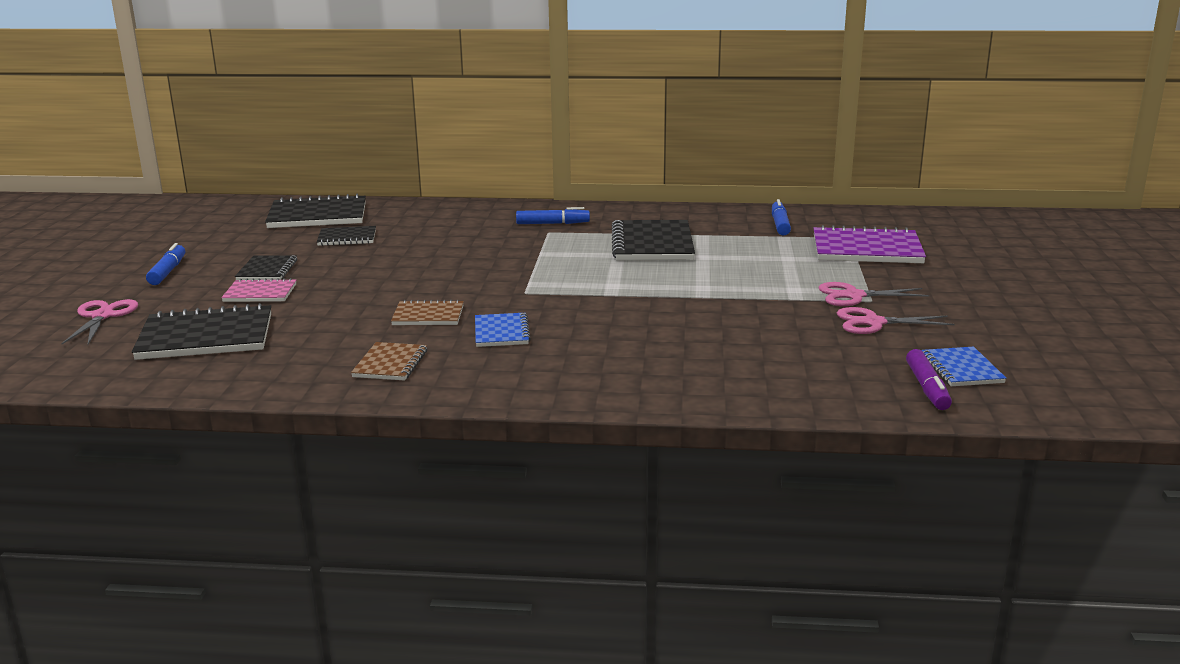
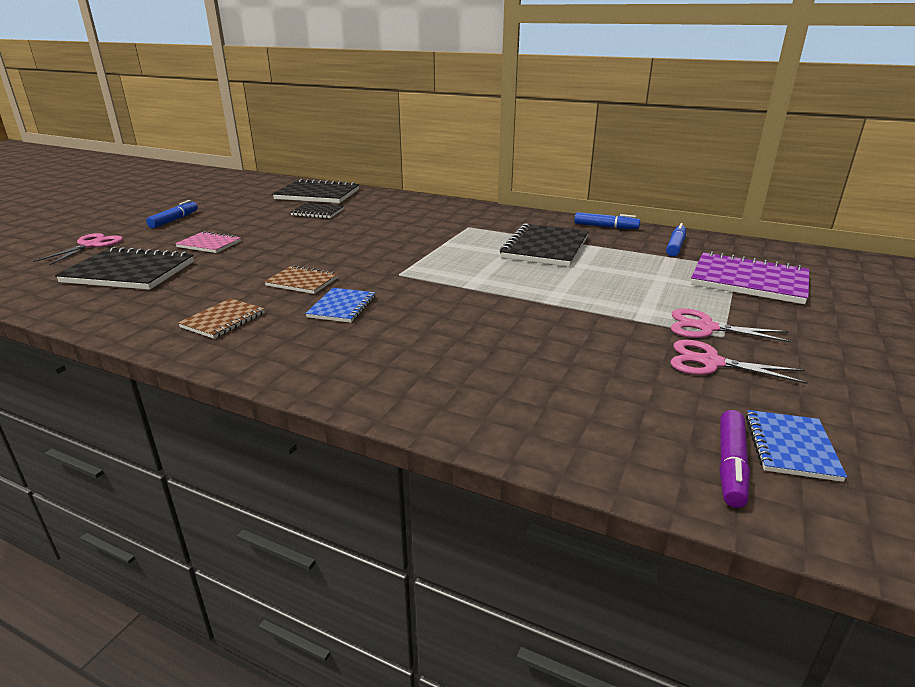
camera: 20 degrees right, 5 degrees up
black notebook [235,255,297,280] -> none
blue marker [516,207,590,224] -> blue marker moved to [574,212,640,229]

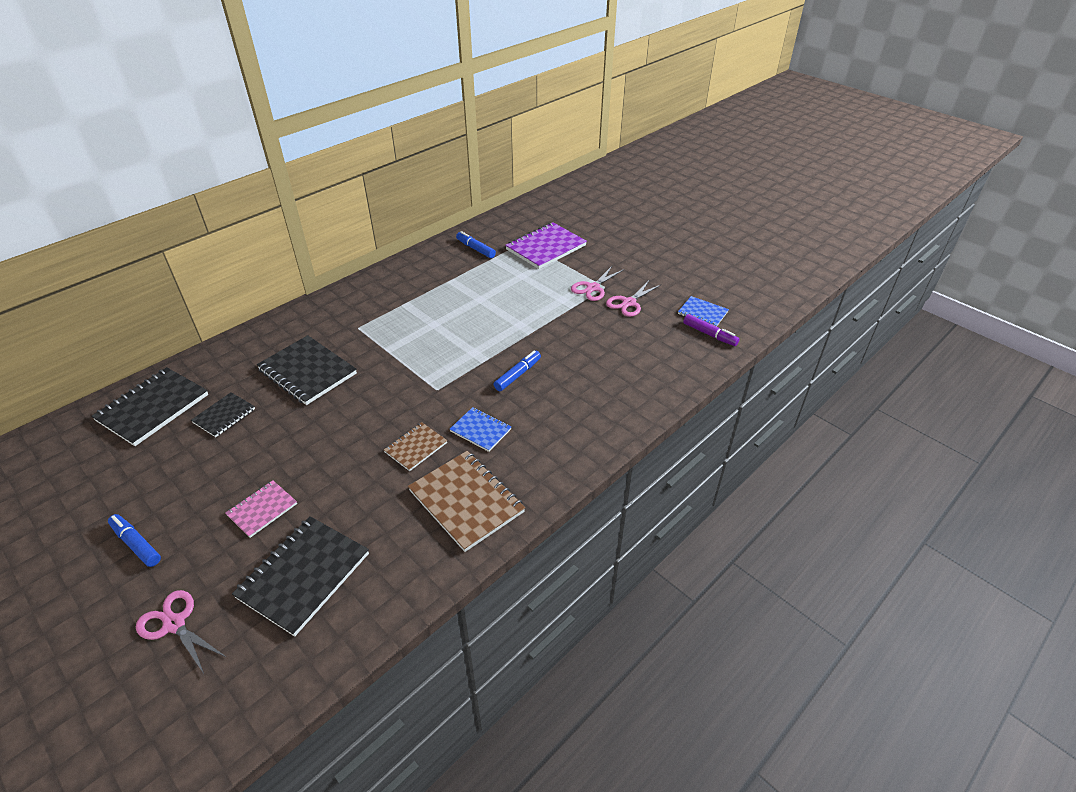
camera: 70 degrees left, 15 degrees up
brown notebook [178,298,265,339] -> brown notebook [408,451,525,552], size x1.79
black notebook [500,223,589,267] -> black notebook moved to [257,335,357,405]
blue marker [574,212,640,229] -> blue marker moved to [493,351,541,391]

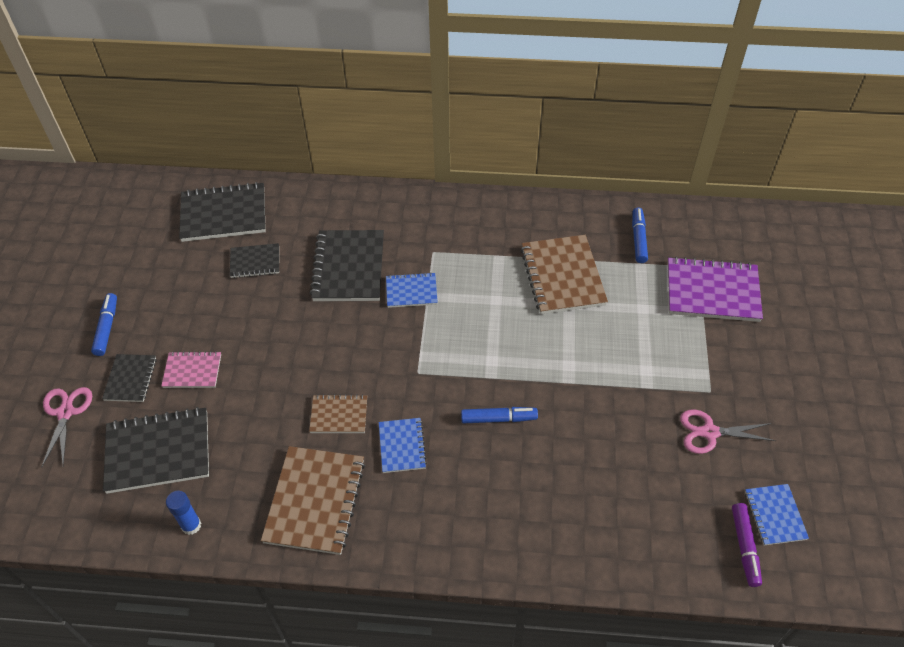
camera: 50 degrees right, 10 degrees up
pink scissors [571,266,623,301] -> none
none -> black notebook [102,354,157,402]
none -> blue glue stick [166,491,201,535]
none -> blue notebook [386,272,438,308]
none -> brown notebook [521,235,608,314]

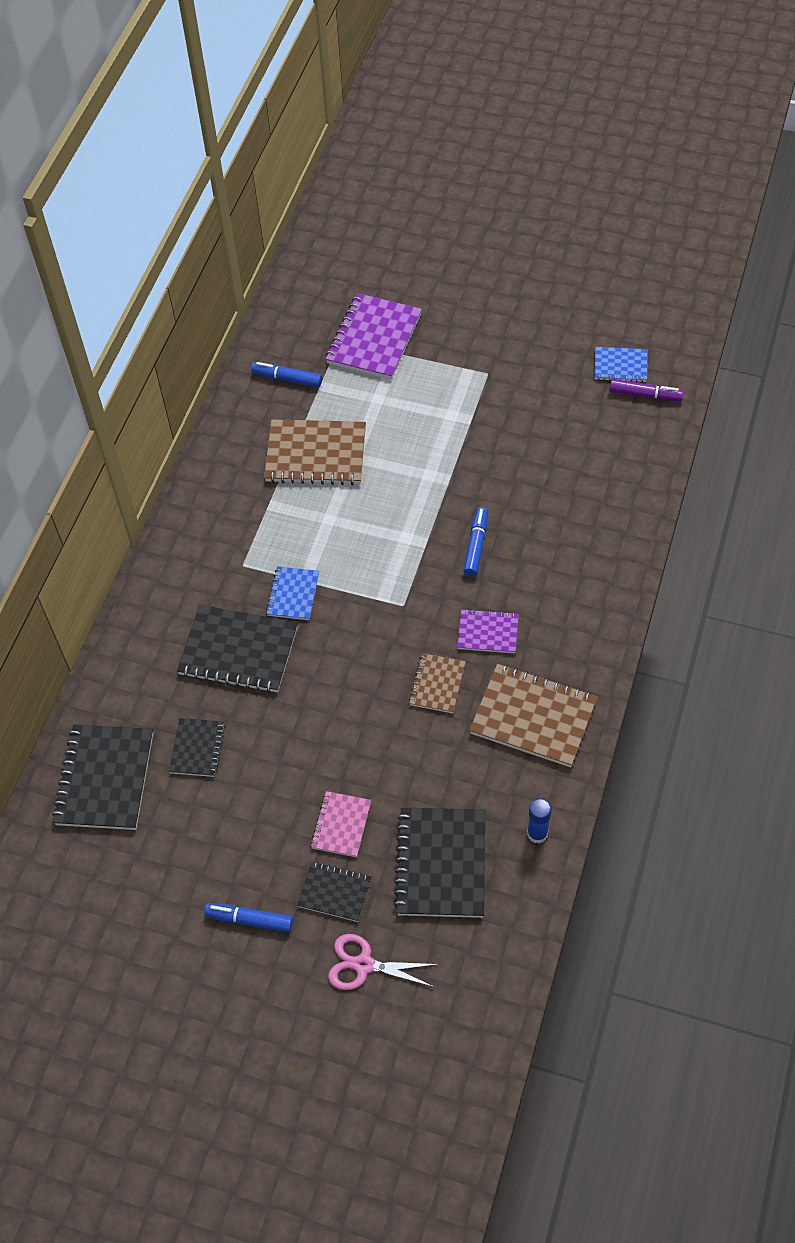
camera: 75 degrees left, 5 degrees up
blue notebook [379,418,427,473] -> purple notebook [457,609,519,653]
pink scissors [680,410,776,454] -> none

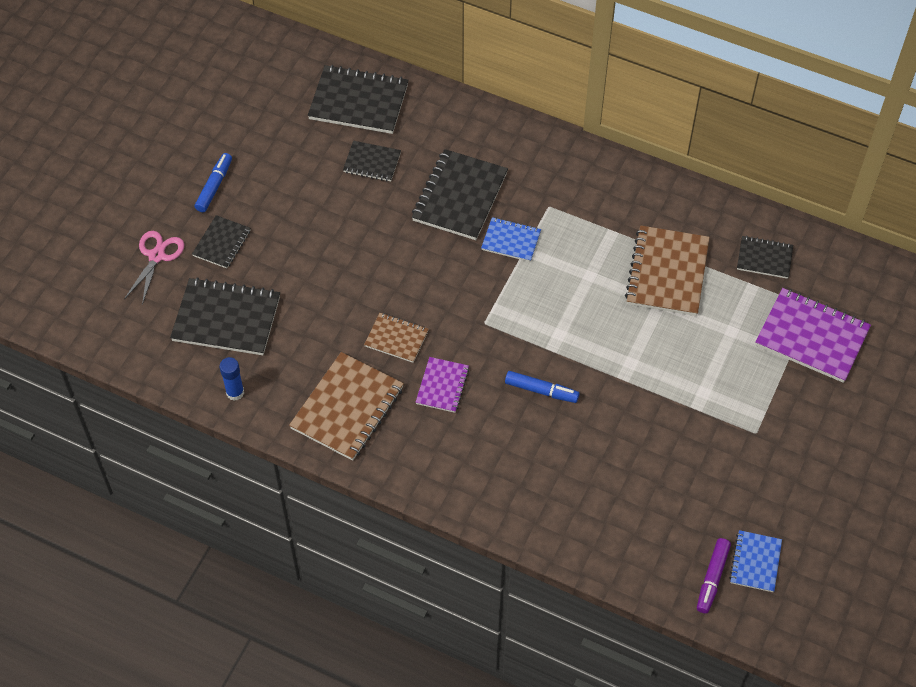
camera: 95 degrees right, 0 degrees up
blue marker [251,362,322,387] -> black notebook [737,236,793,279]
pink notebook [310,791,371,857] -> none

